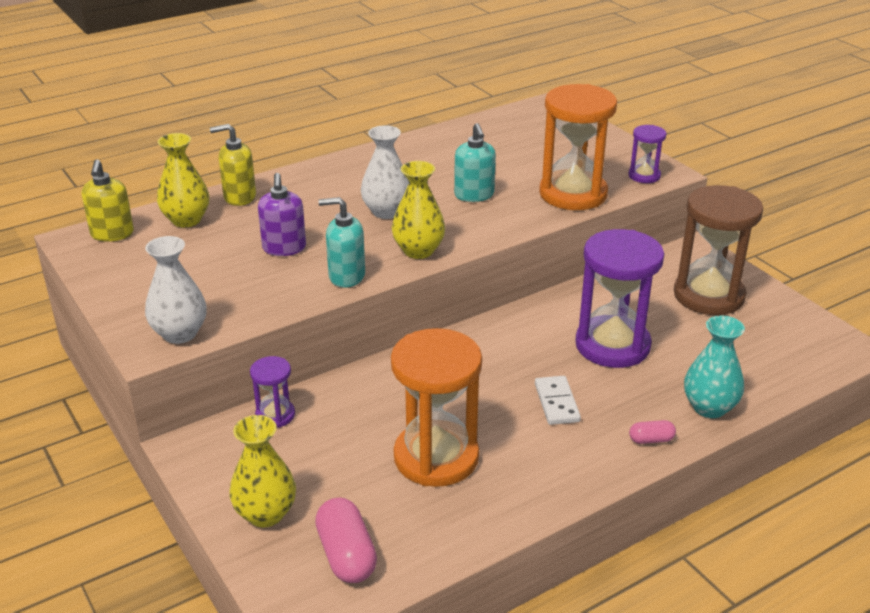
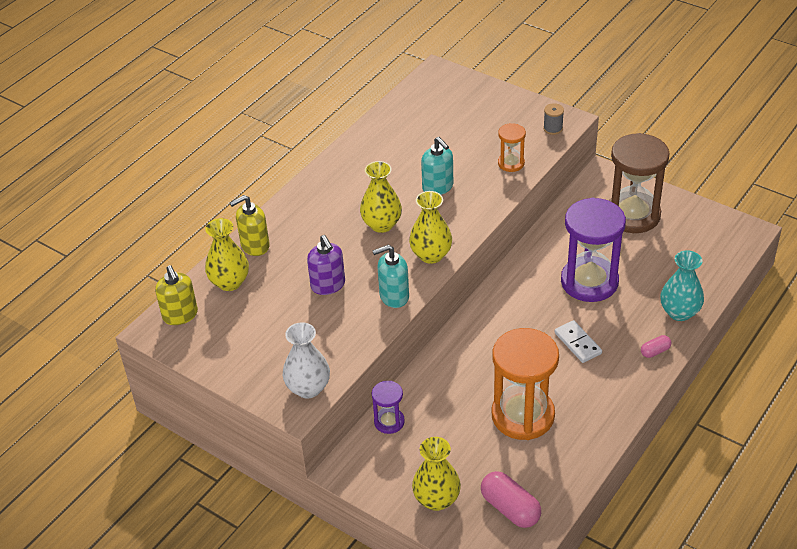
camera: 20 degrees left, 10 degrees up
white vase [361,125,409,219] -> yellow vase [360,161,402,233]
orange hourglass [539,84,617,210] -> orange hourglass [498,123,526,172], size x0.48
purple hourglass [628,125,666,183] -> grey spool [543,103,564,135]

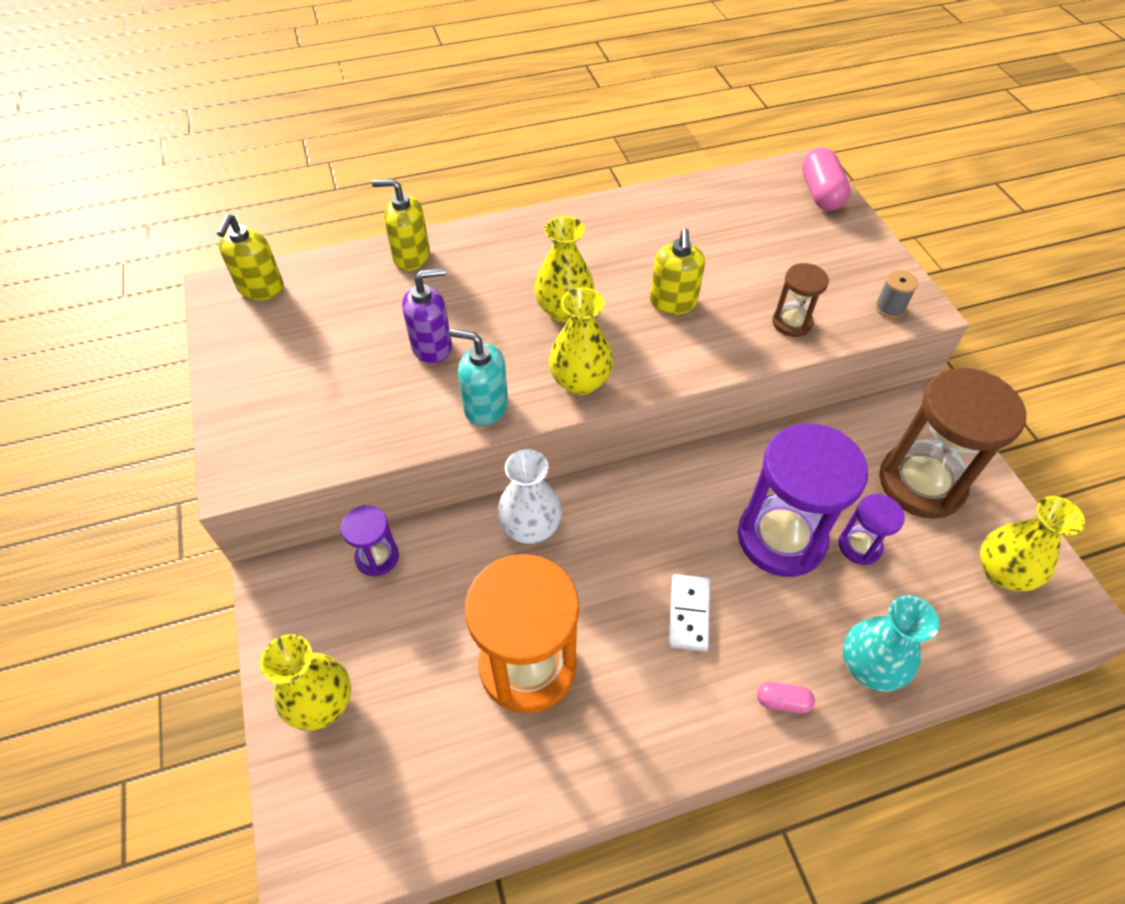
camera: 35 degrees right, 10 degrees up
yellow vase [205,218,249,291] -> yellow vase moved to [980,496,1085,591]
white vase [283,322,330,398] -> white vase moved to [497,449,562,544]
purple soap dispenser [307,235,345,295] -> purple soap dispenser turned 120 degrees counterclockwise [402,268,452,364]
turquoise soap dispenser [421,137,453,195] -> yellow soap dispenser [650,228,705,314]
pink capsule [481,471,541,528] -> pink capsule moved to [802,147,851,211]
orange hourglass [498,123,526,172] -> brown hourglass [772,263,829,337]
none -> purple hourglass [839,494,905,565]

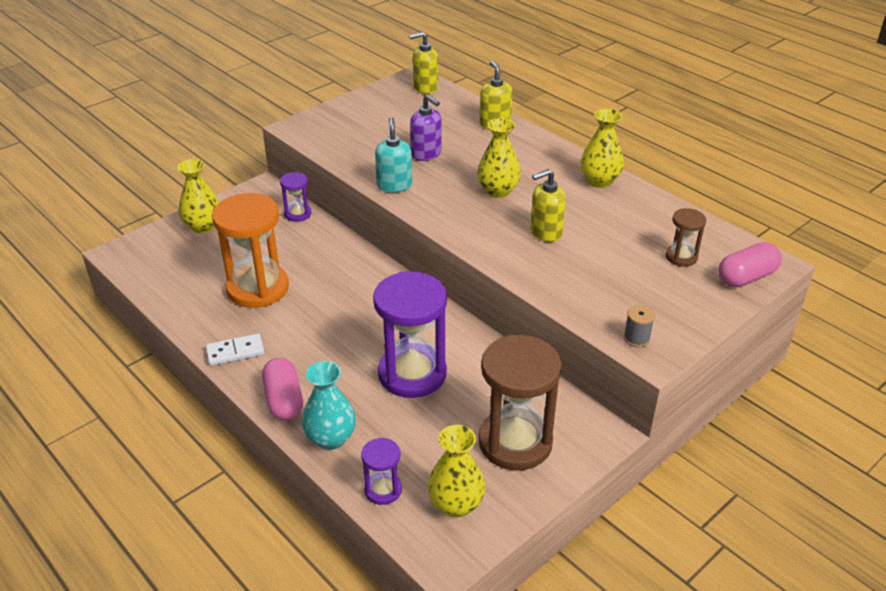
camera: 65 degrees right, 15 degrees down
white vase [497,449,562,544] -> none
yellow vase [549,287,613,395] -> yellow vase moved to [581,109,624,188]
white domino [669,574,710,652] -> white domino moved to [206,334,264,366]
pink capsule [757,682,815,714] -> pink capsule [262,358,303,420], size x1.89
brown hourglass [772,263,829,337] -> brown hourglass moved to [666,208,706,267]
purple hourglass [839,494,905,565] -> purple hourglass moved to [361,438,402,505]

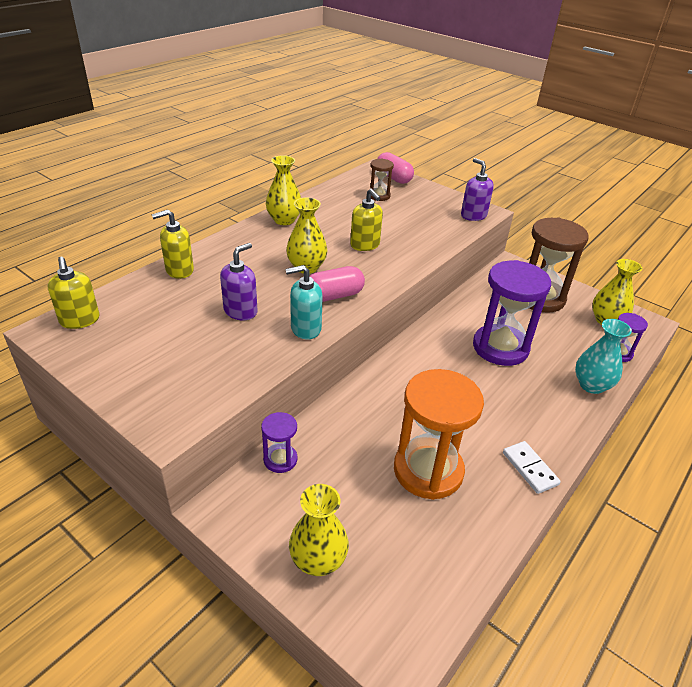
camera: 100 degrees left, 0 degrees up
pink capsule [262,358,303,420] -> pink capsule moved to [309,266,365,302]
grey spool [624,305,655,347] -> purple soap dispenser [461,158,494,221]

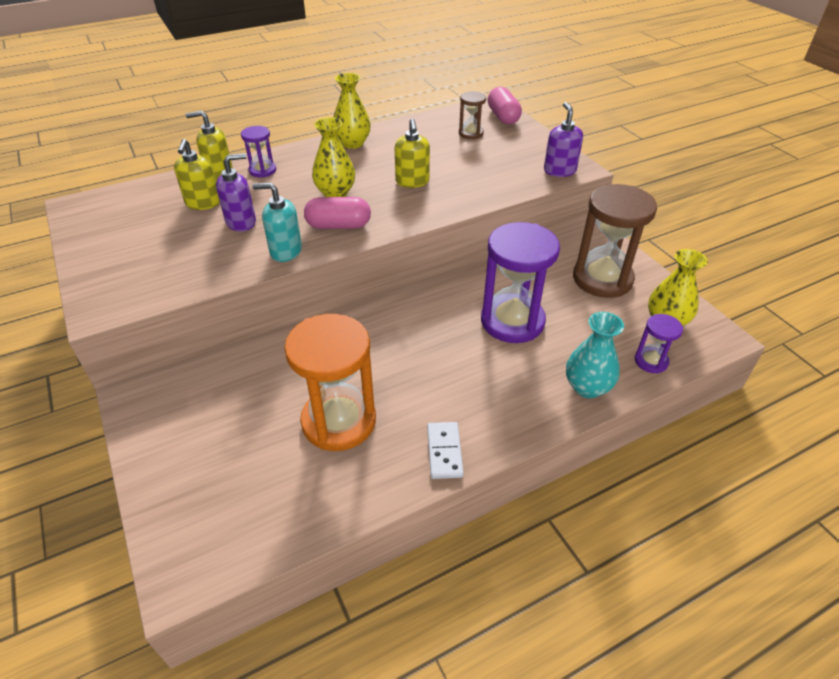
camera: 25 degrees right, 5 degrees up
yellow soap dispenser [48,257,100,329] -> yellow soap dispenser moved to [174,139,220,210]
purple hourglass [261,412,297,473] -> purple hourglass moved to [241,126,276,177]
yellow vase [289,484,349,576] -> none

